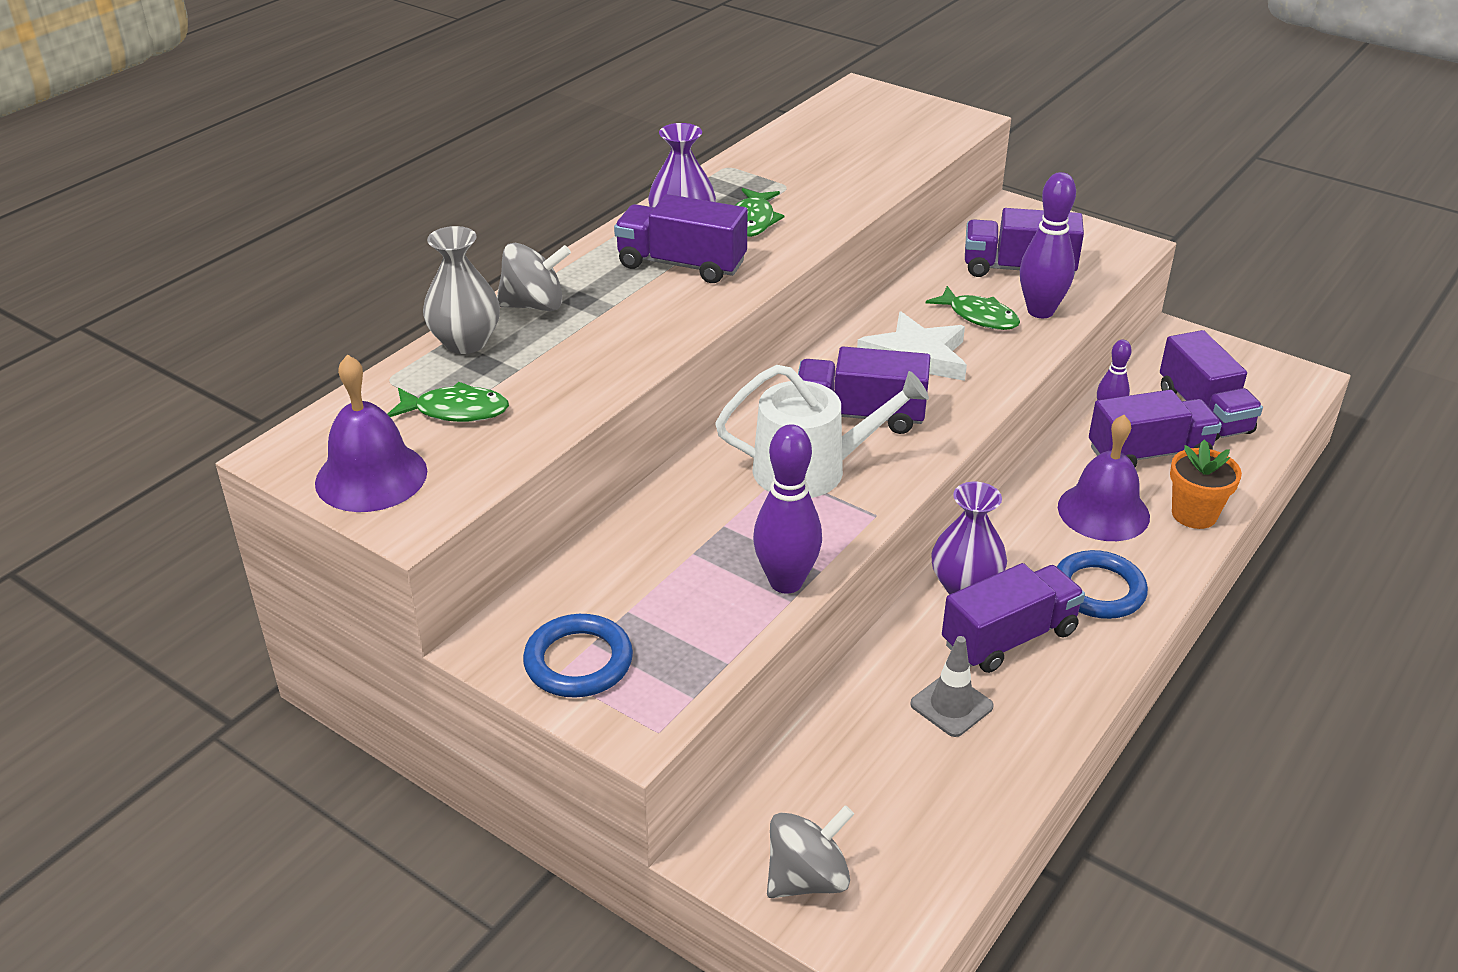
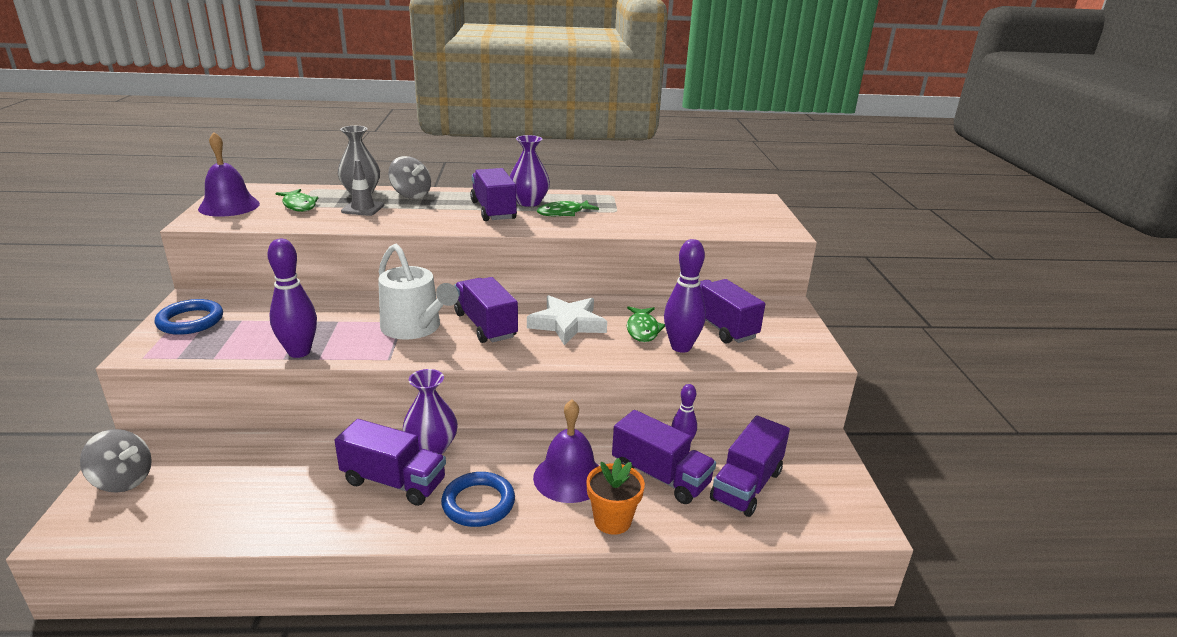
camera: 50 degrees right, 10 degrees down
grey traffic cone [910,636,994,737] -> grey traffic cone moved to [341,160,384,216]

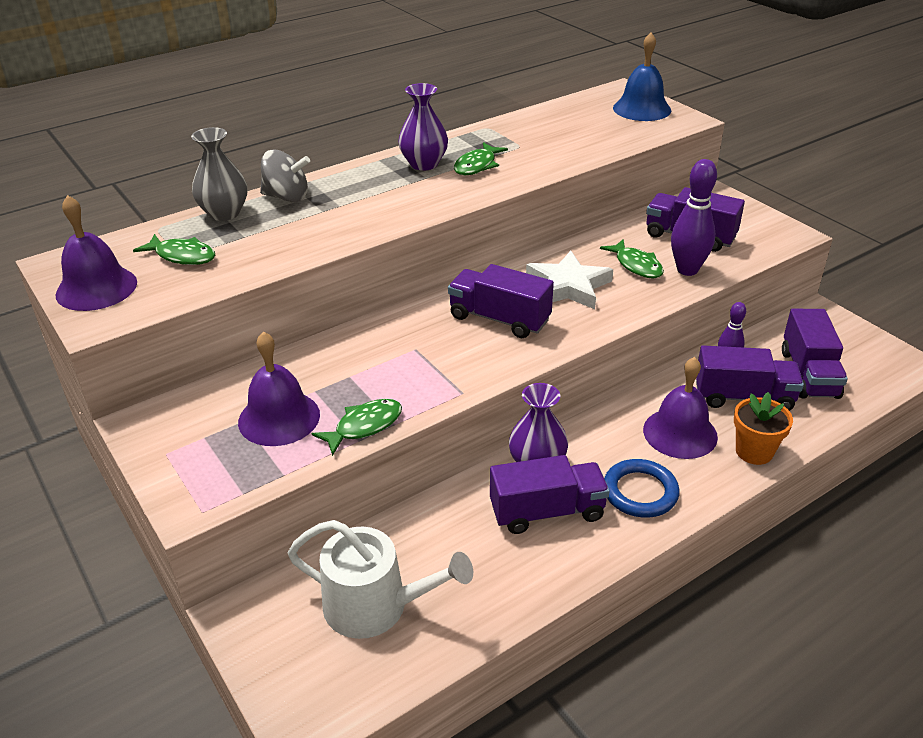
camera: 30 degrees left, 10 degrees up
grey spinning top [80,429,152,493] -> none
blue ring [155,299,223,335] -> none
purple bowling pin [267,239,317,358] -> green fish [311,399,402,456]
grey traffic cone [341,160,384,216] -> none
white watering can [378,244,459,340] -> white watering can moved to [288,520,473,639]
purple truck [470,168,517,221] -> none
none -> purple bell [238,332,320,446]
none -> blue bell [613,33,671,121]

